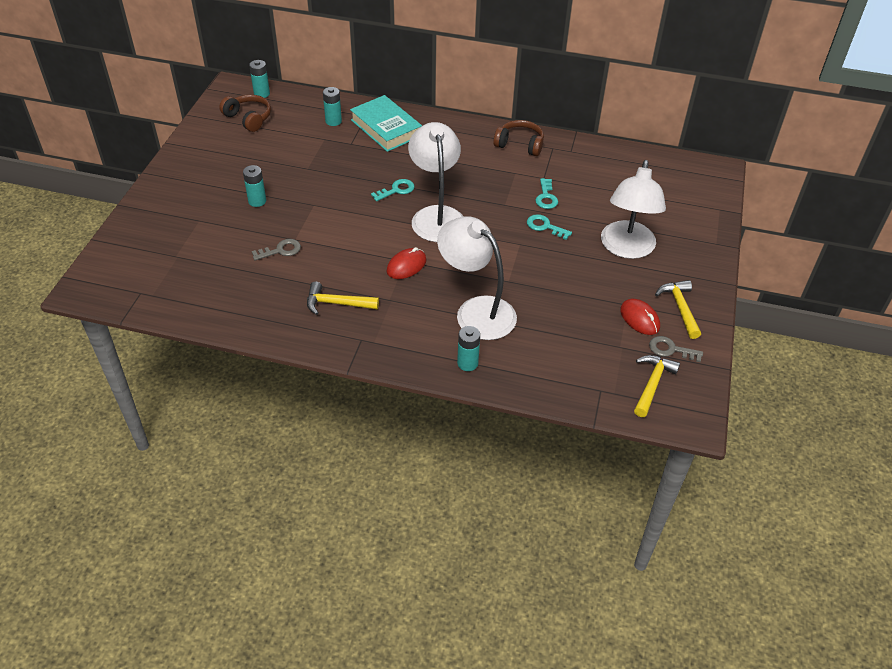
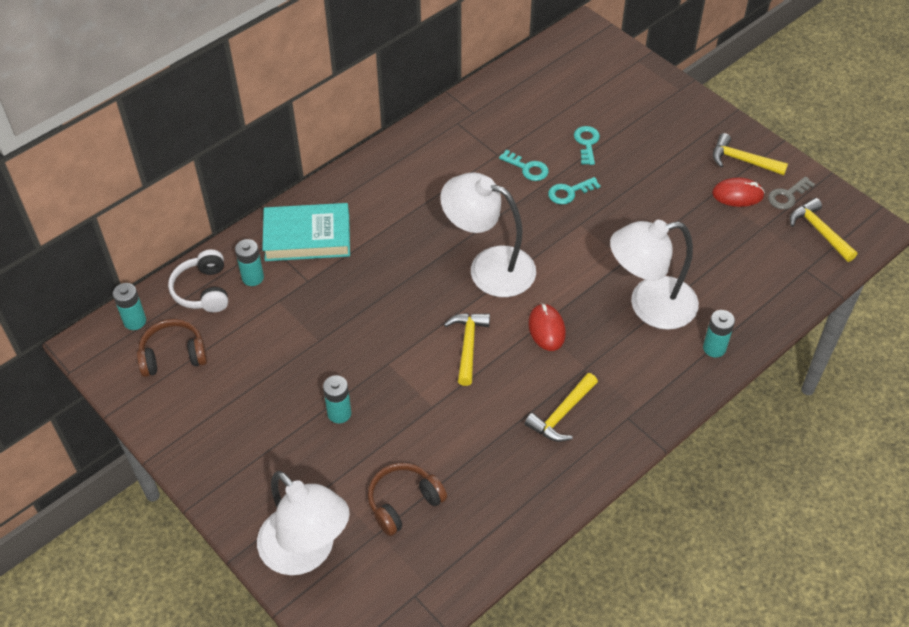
camera: 55 degrees left, 5 degrees up
grey key [252,239,301,261] -> none
turquoise key [371,179,415,201] -> turquoise key moved to [574,126,600,165]
brown headphones [493,120,544,156] -> brown headphones moved to [368,463,447,536]
white lamp [601,160,666,259] -> white lamp moved to [257,471,350,575]
none -> white headphones [168,249,228,312]
none -> yellow hammer [444,313,490,386]

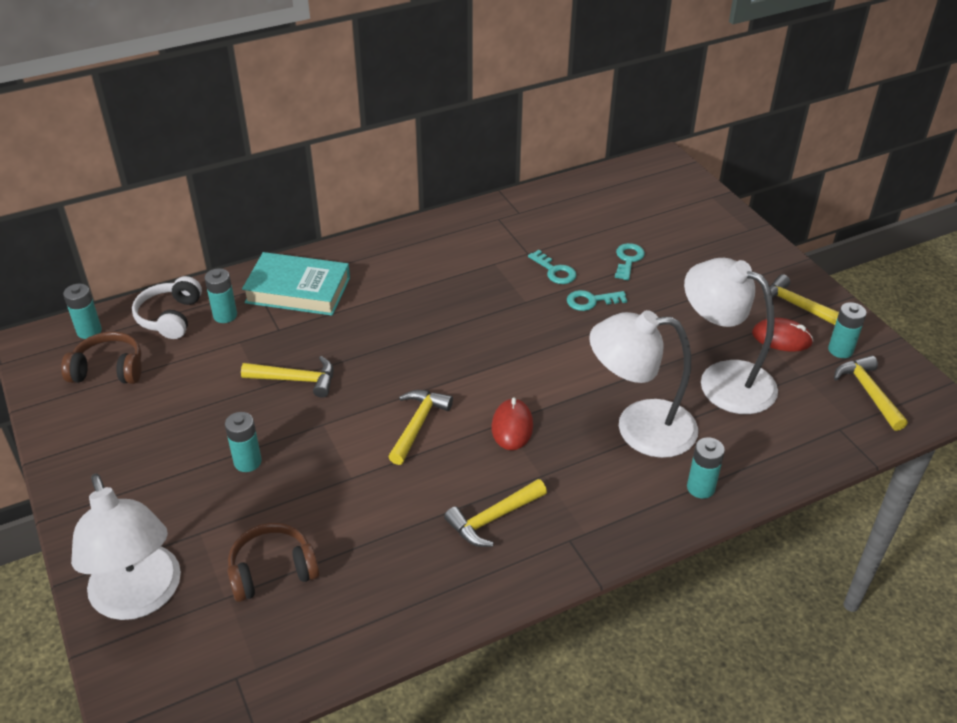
camera: 15 degrees right, 10 degrees down
white lamp [440,173,536,297] -> white lamp moved to [684,258,778,414]
grey key [768,176,815,209] -> turquoise battery [828,302,867,358]
none -> yellow hammer [241,356,333,398]

